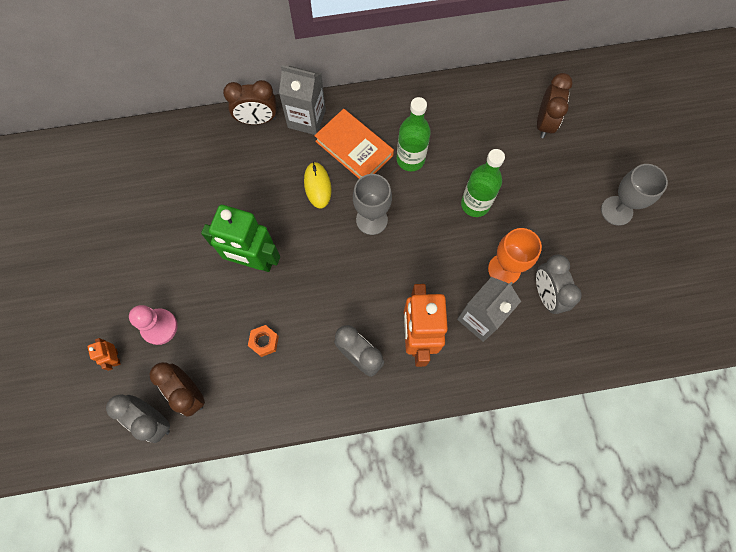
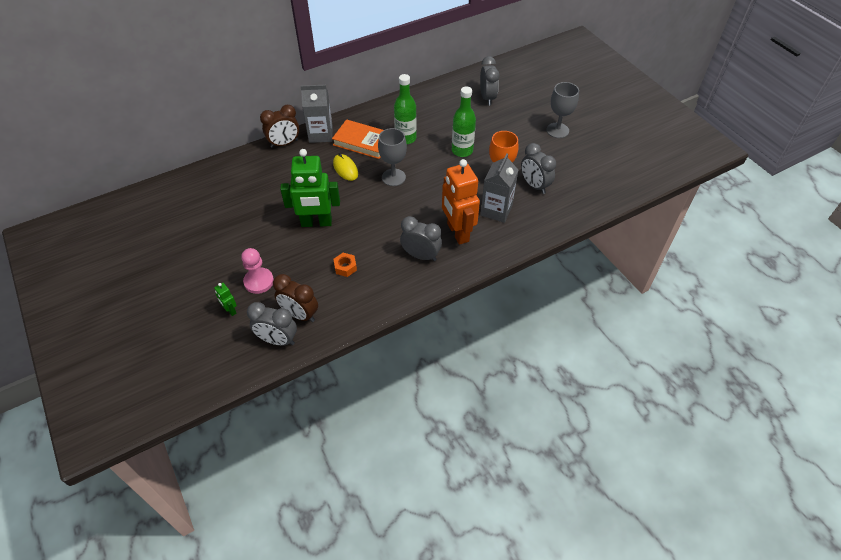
camera: 20 degrees left, 20 degrees down
orange robot [88,338,120,371] -> green robot [214,283,237,316]
brown clock [537,73,573,138] -> grey clock [480,56,499,106]

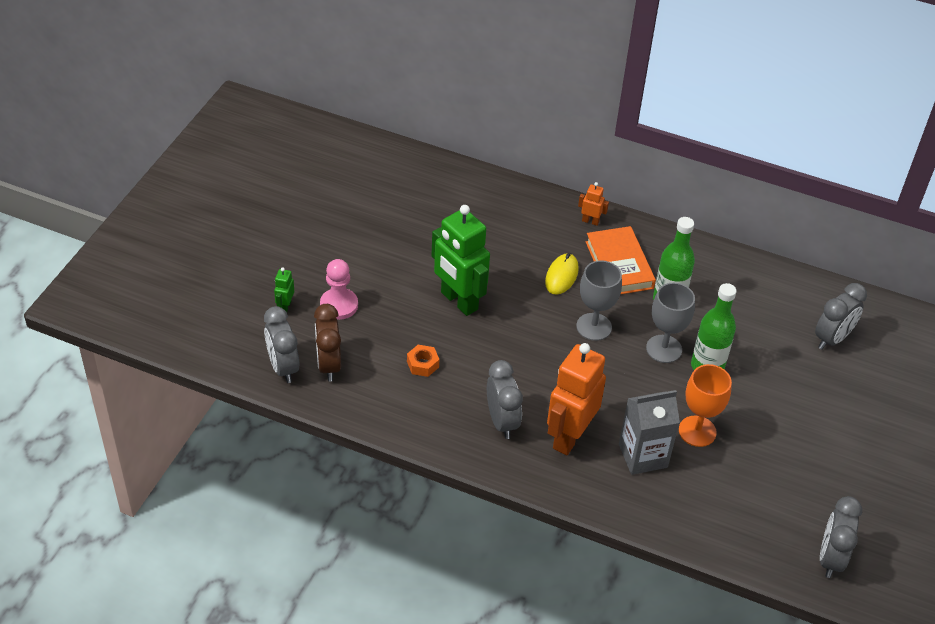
camera: 50 degrees right, 5 degrees down
brown clock [260,105,299,148] -> none
grey carton [301,85,333,143] -> orange robot [578,182,609,226]
grey clock [521,143,556,194] -> grey clock moved to [820,496,862,578]
grey goblet [546,82,579,138] -> grey goblet moved to [646,283,695,363]

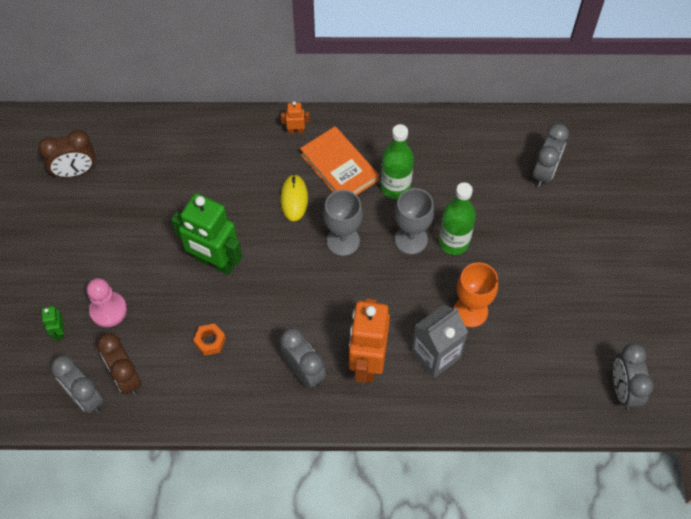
camera: 20 degrees left, 15 degrees up
none -> brown clock [38,130,95,177]

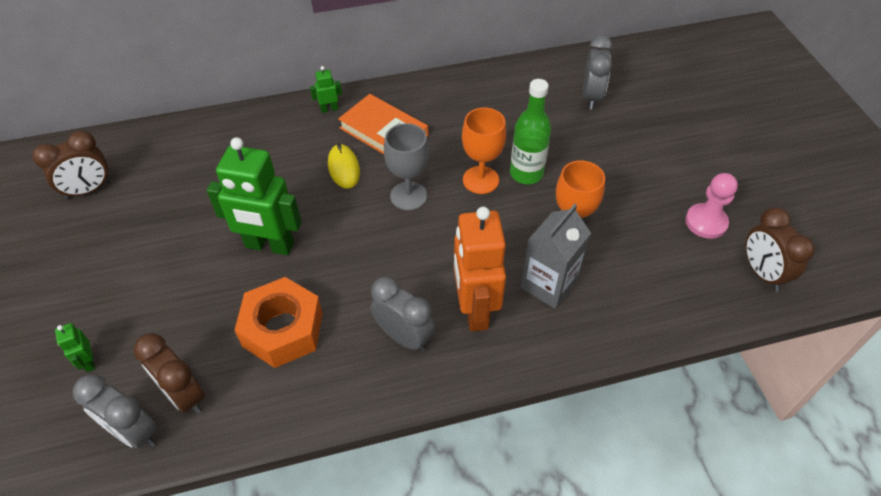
camera: 15 degrees left, 10 degrees down
pink pawn [87,278,127,327] -> pink pawn moved to [685,173,738,239]
orange nut [193,323,226,356] -> orange nut [234,277,323,368], size x2.20
orange robot [281,101,310,134] -> green robot [310,66,342,113]
green bottle [381,124,414,199] -> none
grey goblet [395,188,434,254] -> orange goblet [462,107,506,194]
grey clock [613,343,654,410] -> brown clock [746,207,815,292]

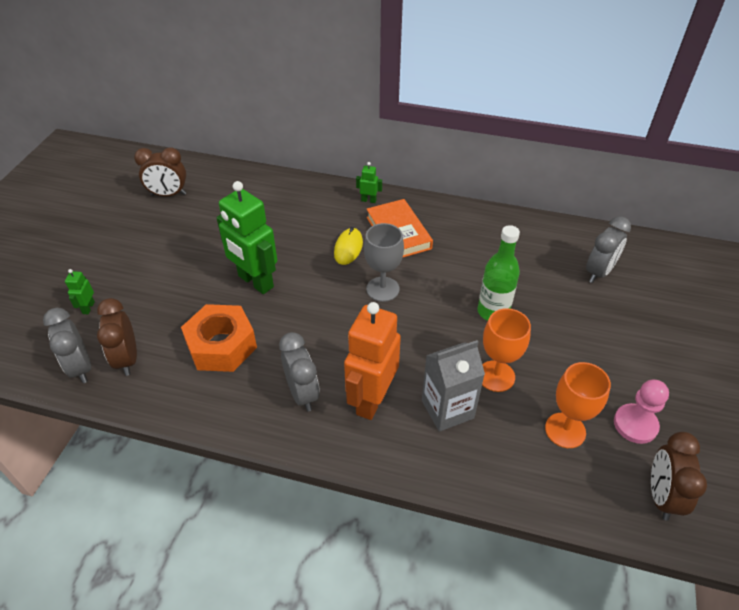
camera: 30 degrees right, 5 degrees down
orange goblet [462,107,506,194] -> orange goblet moved to [545,362,611,448]

